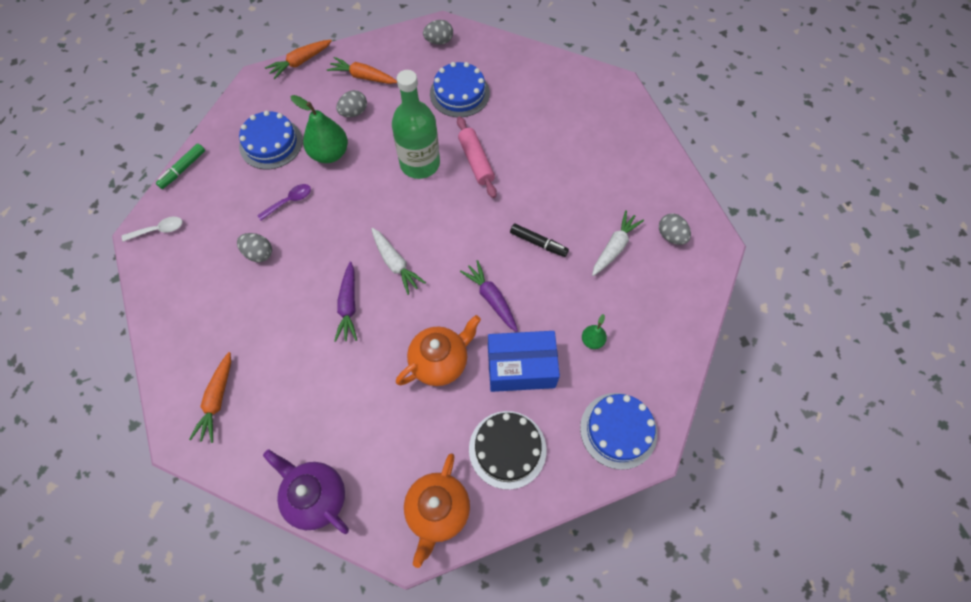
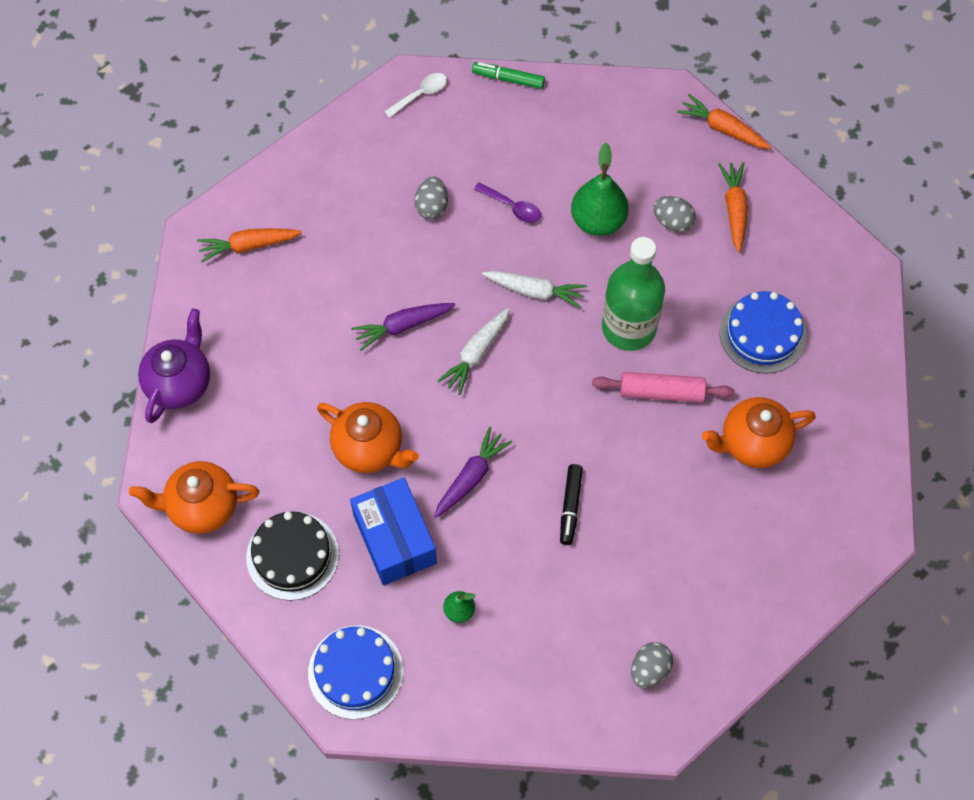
camera: 70 degrees right, 0 degrees up
white spoon [122,217,182,242] -> white spoon turned 90 degrees counterclockwise [384,73,447,118]
blue cake [239,111,303,169] -> none
grey egg [423,20,453,45] -> none
pink rolling pin [457,117,497,198] -> pink rolling pin turned 45 degrees clockwise [592,372,735,403]
white carrot [592,210,644,276] -> white carrot moved to [482,271,587,309]
none -> orange teapot [702,397,816,468]

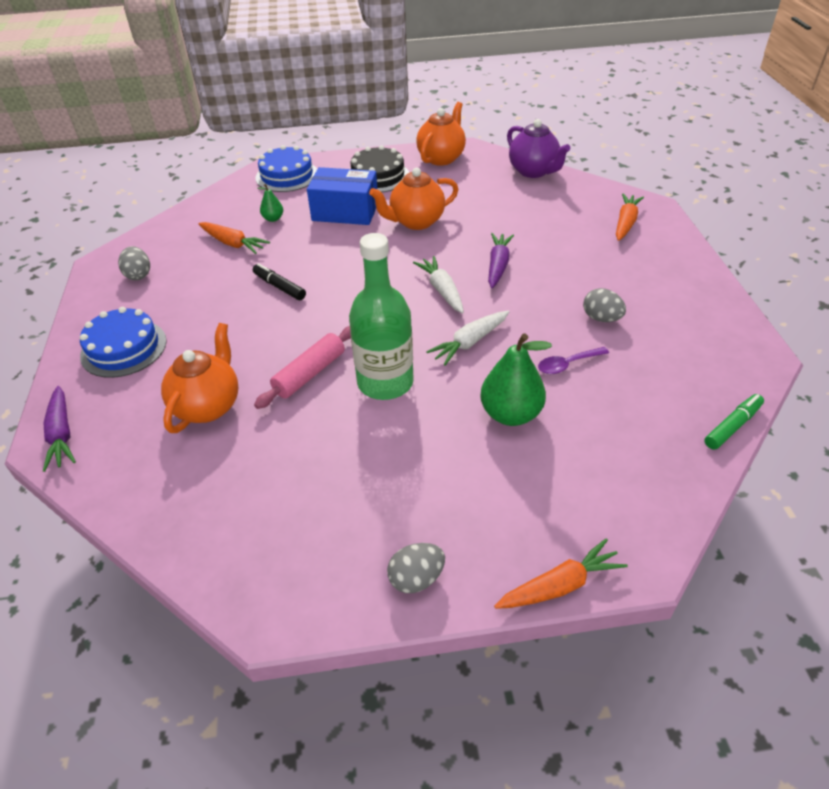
camera: 125 degrees right, 20 degrees down
white spoon [384,73,447,118] -> none
purple carrot [434,427,512,518] -> purple carrot moved to [43,386,76,472]
grey egg [653,196,696,232] -> grey egg moved to [387,543,445,593]
orange carrot [718,162,748,252] -> orange carrot moved to [199,222,270,254]
blue cake [720,291,807,374] -> blue cake moved to [80,307,167,378]

